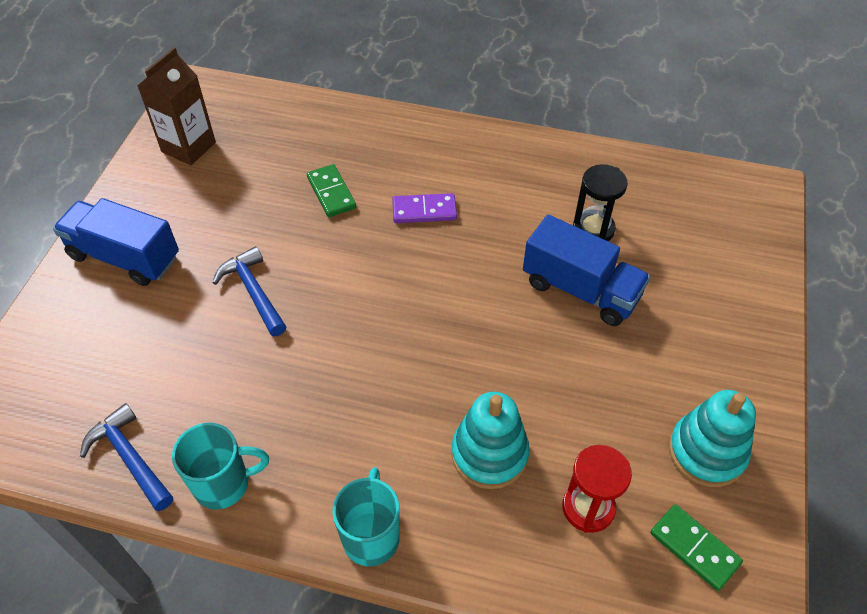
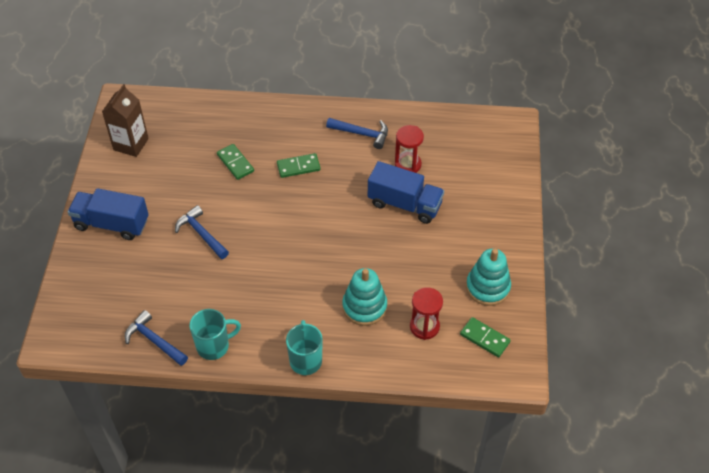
camera: 10 degrees left, 0 degrees up
purple domino [392,193,457,223] -> green domino [277,153,321,178]
black hourglass [573,164,628,241] -> red hourglass [395,125,424,173]
none -> blue hammer [326,118,388,149]

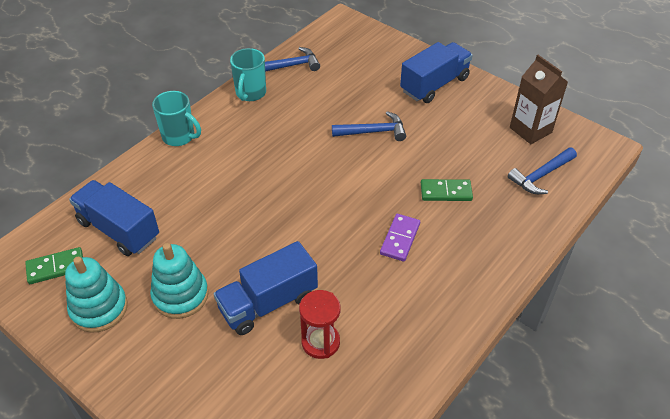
camera: 125 degrees right, 5 degrees down
green domino [277,153,321,178] -> purple domino [380,214,420,261]
blue hammer [326,118,388,149] -> blue hammer moved to [508,147,577,194]
turquoise stacking toy [342,268,387,326] -> turquoise stacking toy moved to [150,243,209,319]
red hourglass [410,287,443,340] -> blue truck [69,180,159,256]

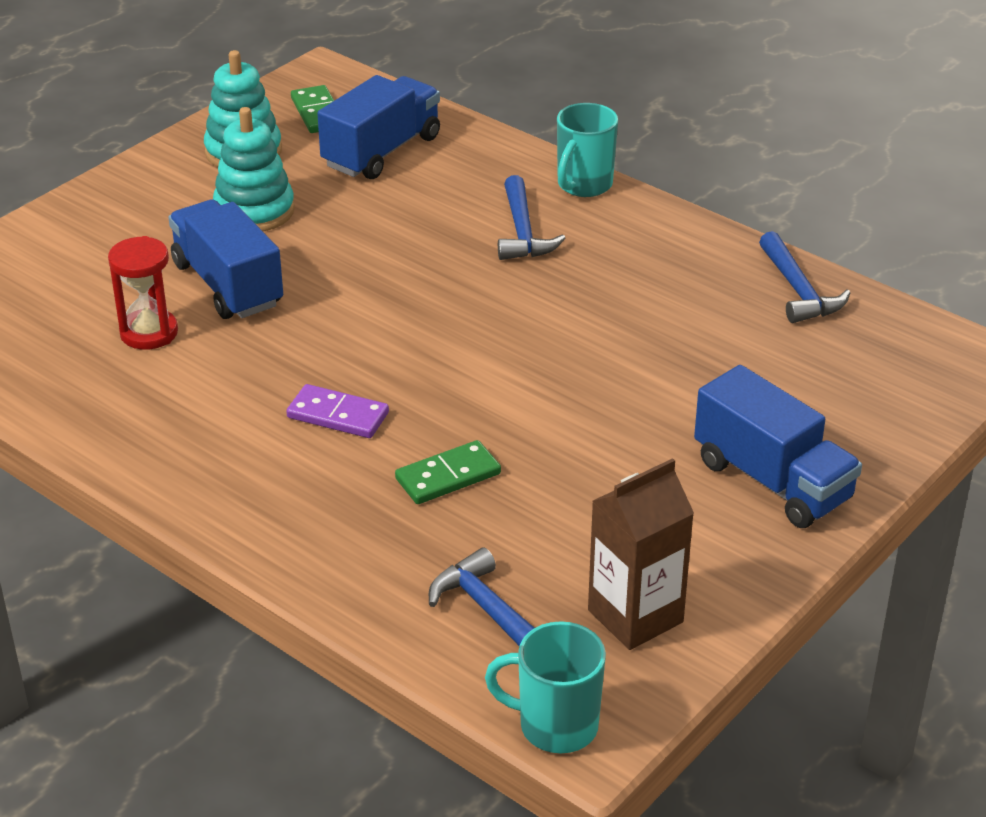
camera: 90 degrees right, 10 degrees down
turquoise mug [230,48,266,101] -> turquoise mug moved to [485,621,606,753]
blue hammer [332,111,406,141] -> blue hammer moved to [498,175,565,260]
green domino [421,179,473,201] -> green domino turned 60 degrees clockwise [395,440,501,504]

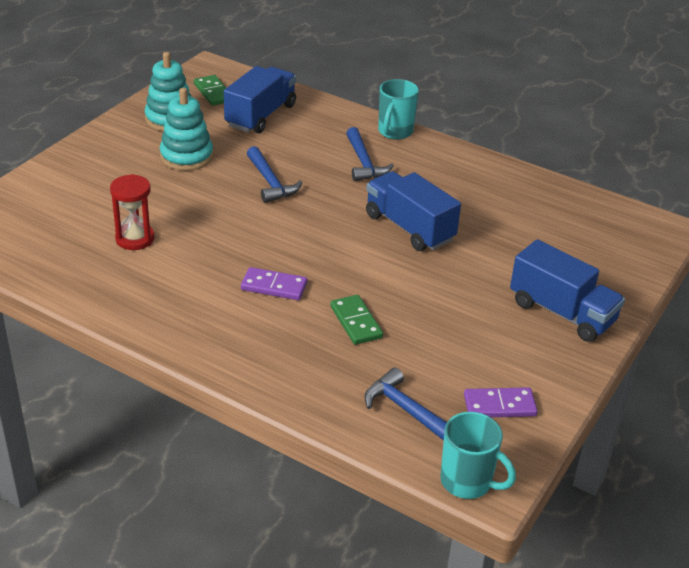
camera: 10 degrees left, 0 degrees up
blue truck [168,200,283,319] -> blue truck moved to [366,171,461,251]
green domino [395,440,501,504] -> green domino turned 75 degrees counterclockwise [330,295,383,345]
turquoise mug [485,621,606,753] -> turquoise mug turned 150 degrees counterclockwise [440,412,516,499]
brown carton [588,458,694,650] -> purple domino [464,387,537,417]
blue hammer [759,231,850,323] -> blue hammer moved to [247,146,302,203]

